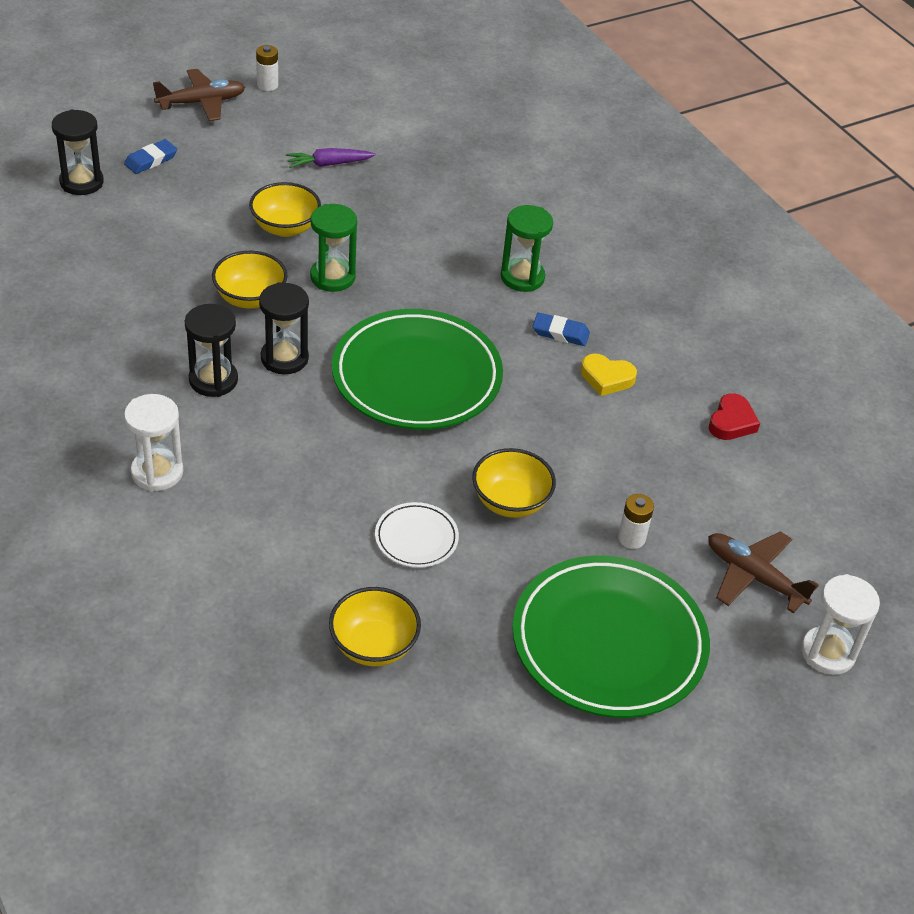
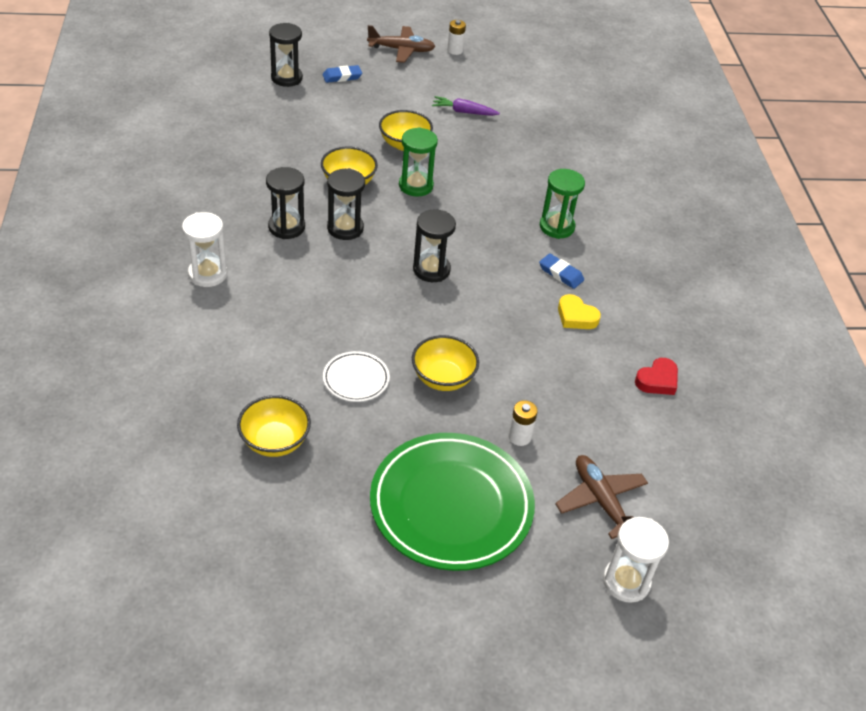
camera: 25 degrees right, 0 degrees up
green plate [332,309,503,430] -> black hourglass [413,210,456,282]

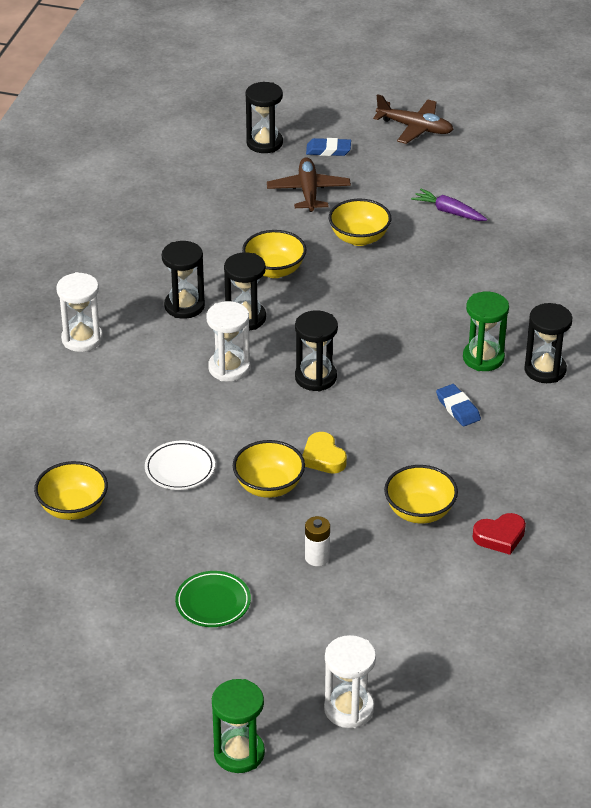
camera: 25 degrees right, 5 degrees down
green plate [370,433,535,571] -> green plate [175,571,251,627], size x0.45
green hourglass [399,127,438,197] -> green hourglass moved to [212,679,265,773]
white battery [447,20,466,55] -> none
brown plane [555,455,648,539] -> brown plane moved to [267,157,351,212]
yellow heart [558,294,601,329] -> yellow heart moved to [302,432,347,474]
none -> white hourglass [207,301,250,381]
none -> yellow bowl [384,465,458,523]
none -> black hourglass [524,303,573,383]

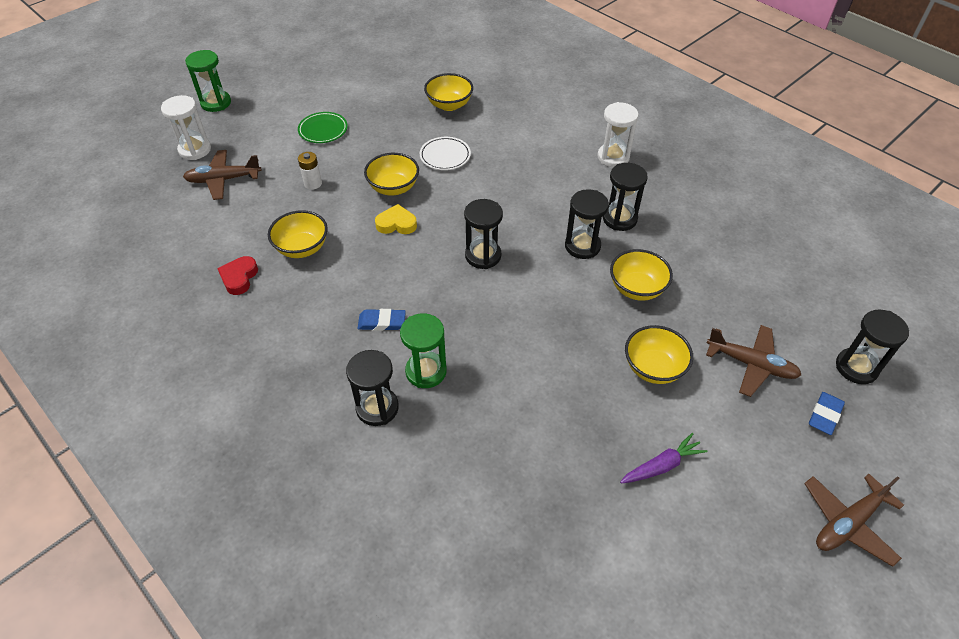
camera: 120 degrees right, 10 degrees up
white hourglass [207,301,250,381] -> none
none -> brown plane [183,150,262,200]

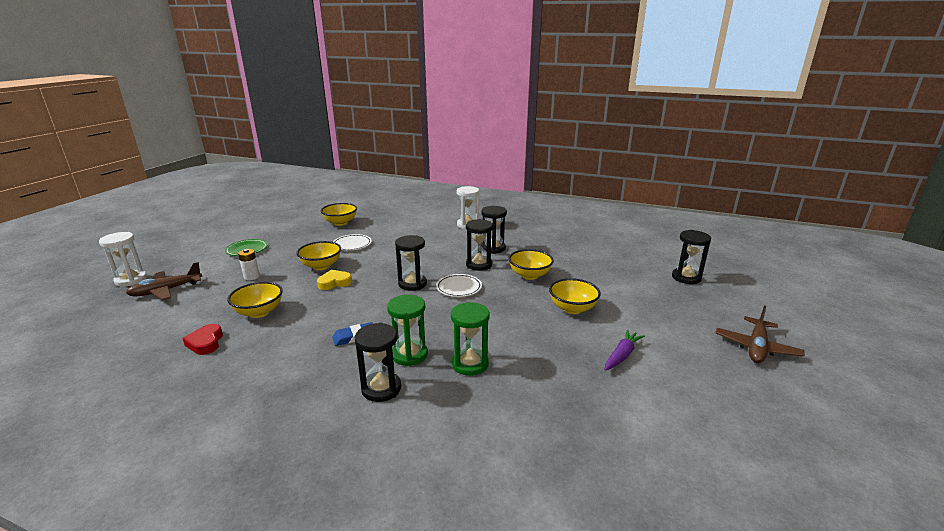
camera: 25 degrees left, 25 degrees down
green hourglass [185,50,231,112] -> green hourglass moved to [451,302,489,376]
brown plane [706,325,801,397] -> none
blue eraser [809,392,845,435] -> none
none -> white plate [436,274,482,297]

